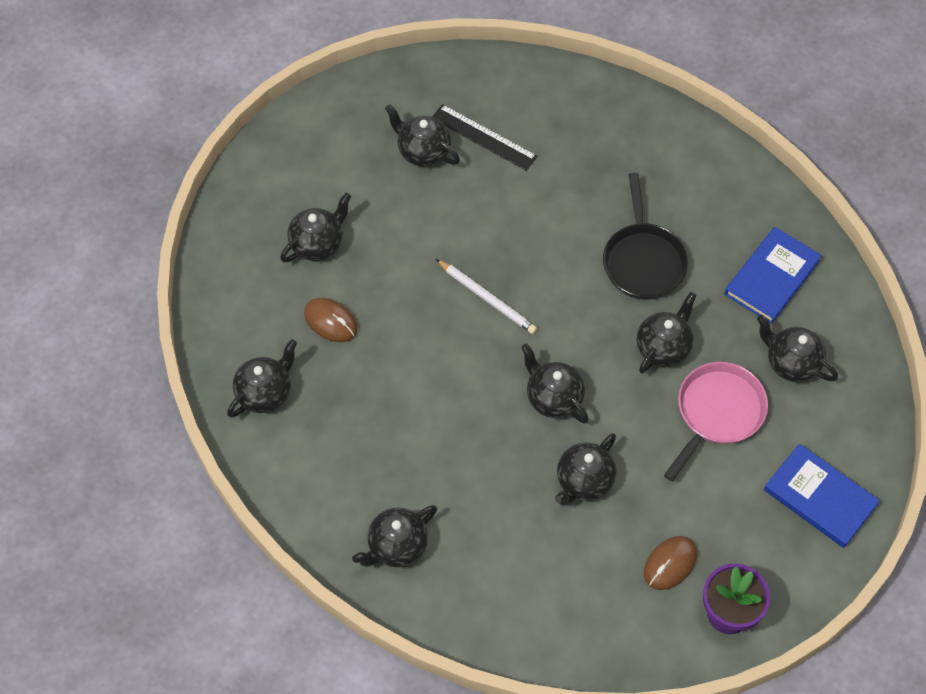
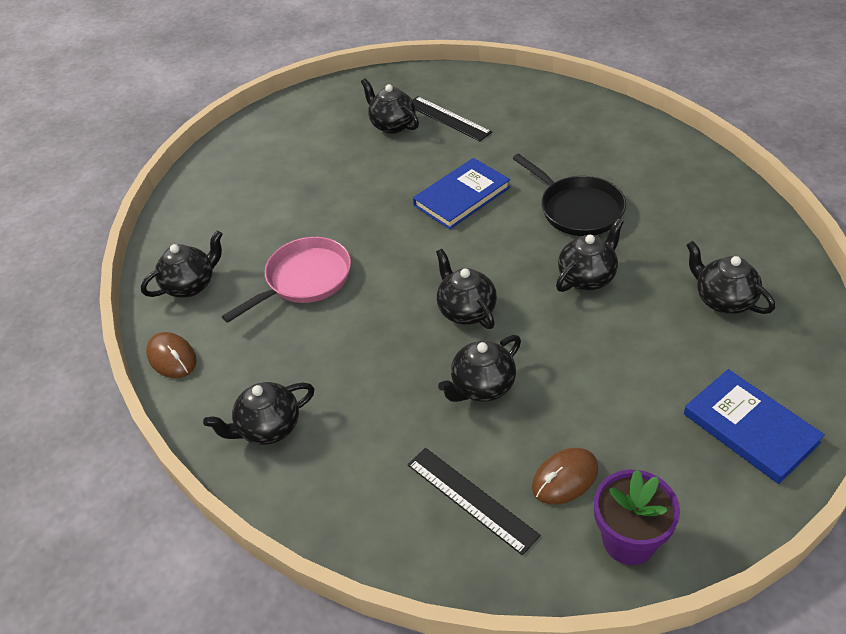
camera: 15 degrees right, 15 degrees down
black teapot [280,193,351,262] -> none
brown mouse [304,298,358,342] -> brown mouse moved to [146,332,197,378]
white pencil [436,259,537,334] -> none
black pan [603,173,689,299] -> black pan turned 45 degrees counterclockwise [512,154,626,236]
pink pan [664,362,768,481] -> pink pan moved to [222,237,351,323]
blue book [724,227,822,324] -> blue book moved to [413,158,510,229]
none -> black ruler [407,448,541,556]

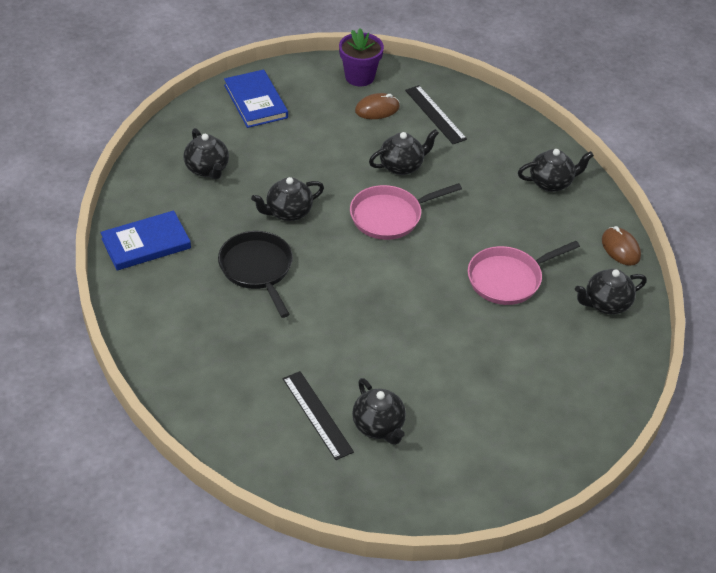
camera: 170 degrees left, 0 degrees up
blue book [413,158,510,229] -> blue book moved to [100,210,191,270]
black teapot [436,249,497,329] -> pink pan [350,183,462,240]

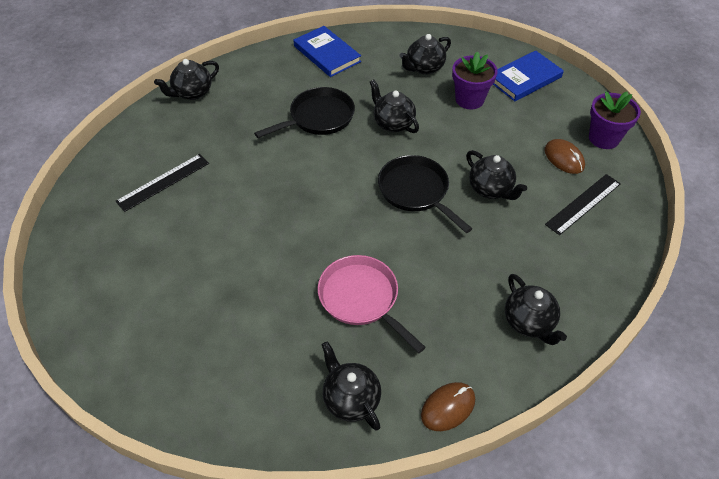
camera: 80 degrees right, 5 degrees up
pink pan [350,183,462,240] -> black pan [378,155,472,233]
black teapot [352,378,406,445] -> black teapot moved to [154,59,219,100]
none -> purple flower pot [452,51,498,109]

